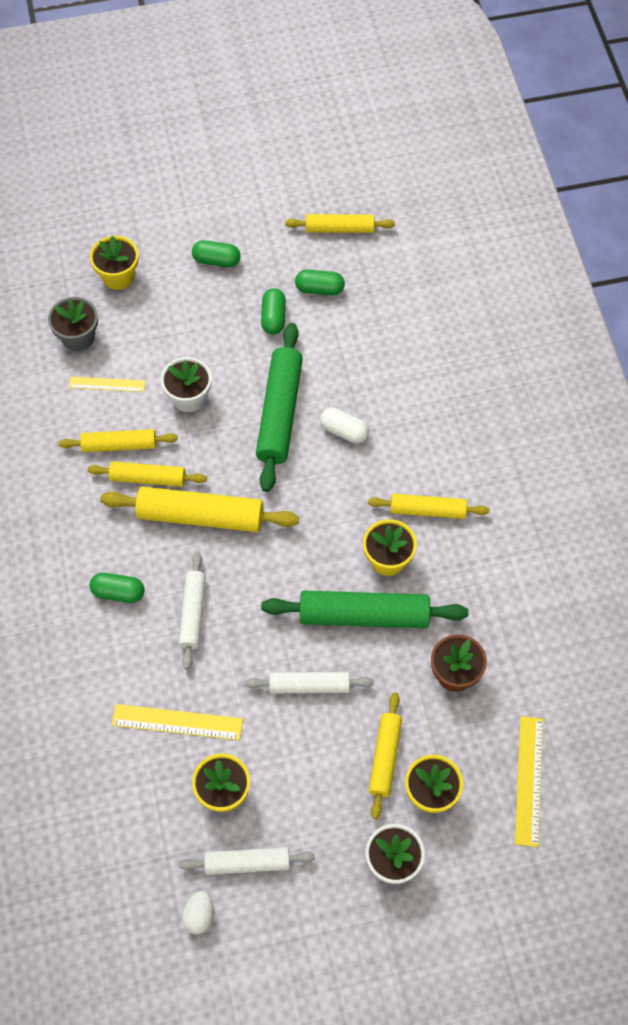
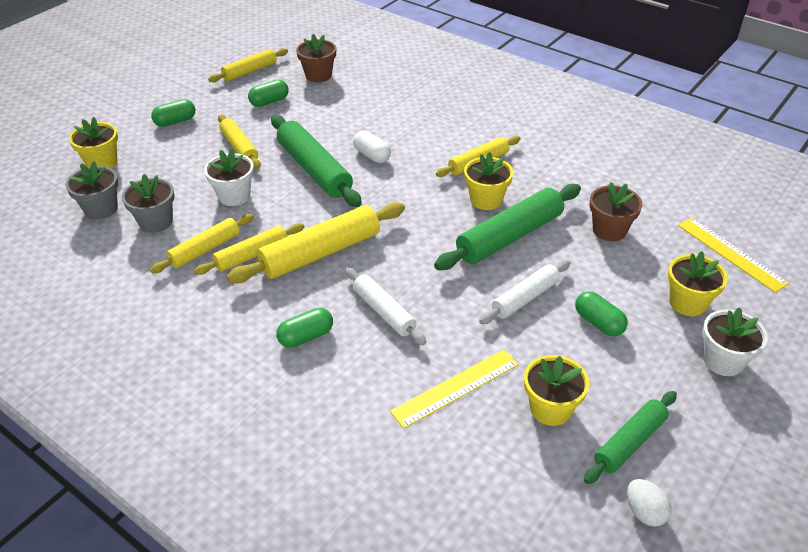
camera: 40 degrees left, 20 degrees down
yellow ruler [69,377,145,392] -> grey flower pot [122,174,175,233]
white rolling pin [179,847,315,875] -> green rolling pin [584,391,677,484]
green capsule [261,288,286,334] -> green capsule moved to [575,291,628,336]
white capsule [320,407,369,443] -> white capsule turned 60 degrees clockwise [353,131,391,163]
yellow rolling pin [369,692,402,819] -> yellow rolling pin moved to [218,115,261,169]
none -> brown flower pot [296,34,336,82]

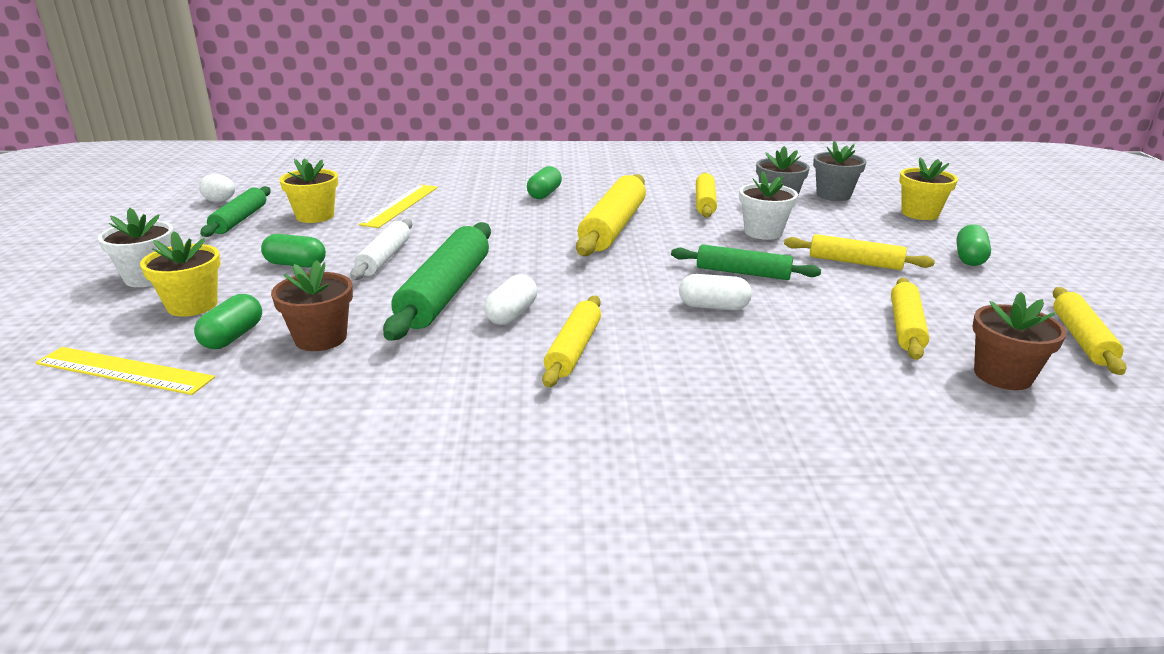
camera: 140 degrees right, 15 degrees down
yellow rolling pin [194,223,304,275] -> yellow rolling pin moved to [891,278,929,360]
green capsule [248,80,289,107] -> green capsule moved to [194,294,262,349]
green rolling pin [271,115,362,207] -> green rolling pin [671,244,821,280], size x0.61
white rolling pin [345,267,426,345] -> none
yellow flower pot [464,152,513,210] -> white capsule [484,274,537,325]

